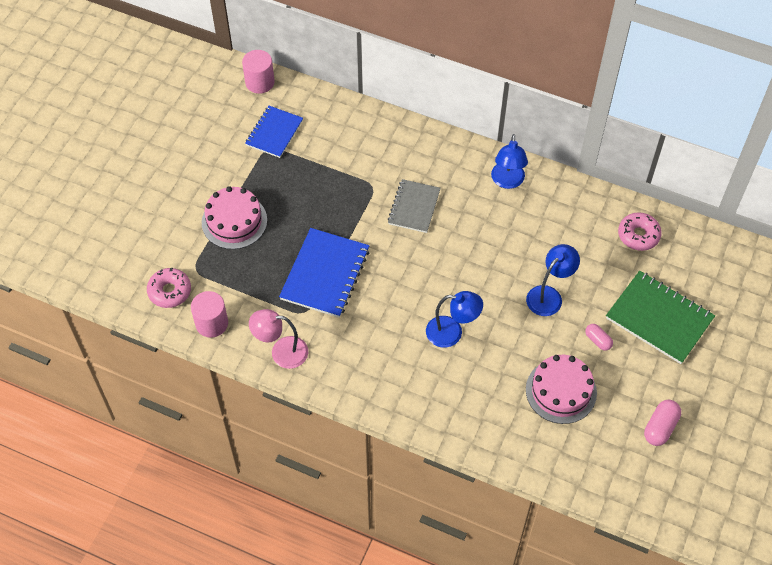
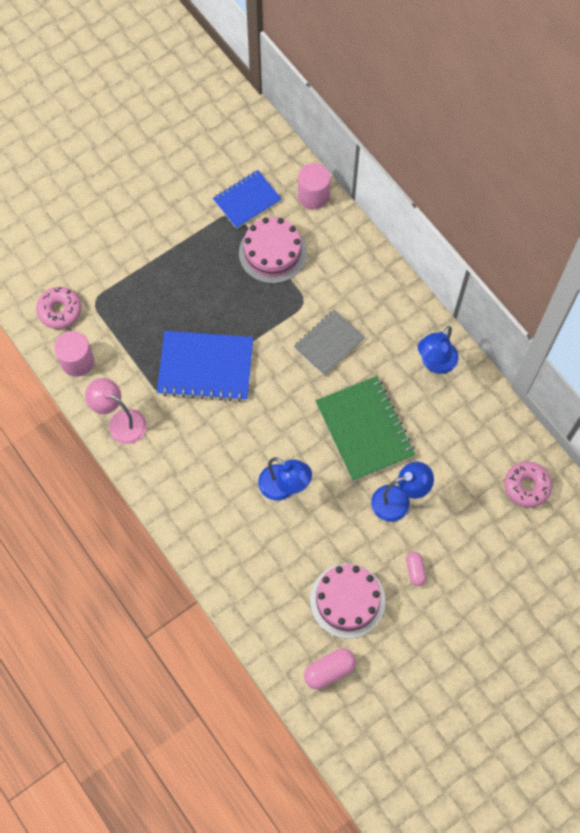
camera: 30 degrees right, 10 degrees up
pink cake [202,186,267,249] -> pink cake moved to [239,217,307,283]
pink cylinder [242,50,275,94] -> pink cylinder moved to [298,163,331,209]
blue notebook [279,228,369,318] -> blue notebook turned 45 degrees clockwise [157,331,253,402]
green notebook [606,271,715,364] -> green notebook moved to [315,376,416,481]
pink capsule [644,400,681,446] -> pink capsule moved to [304,648,356,689]

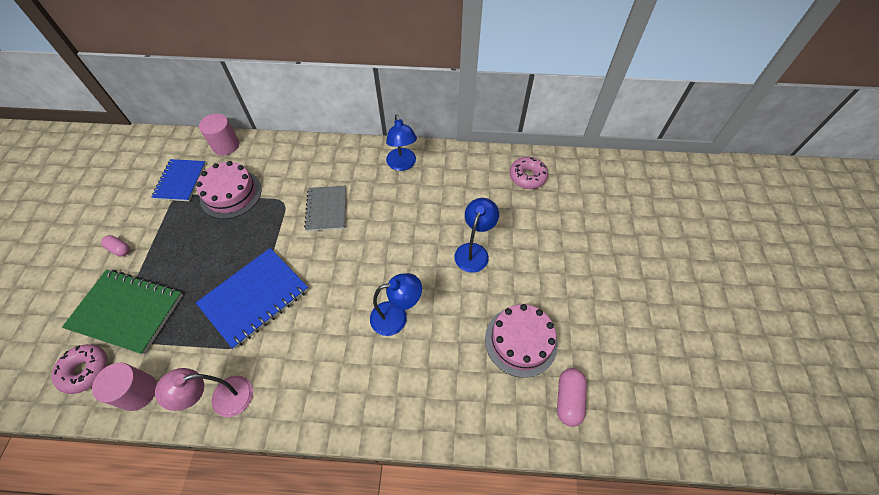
camera: 50 degrees left, 10 degrees down
green notebook [315,376,416,481] -> green notebook moved to [62,269,183,355]
pink capsule [406,552,427,586] -> pink capsule moved to [101,235,130,257]

